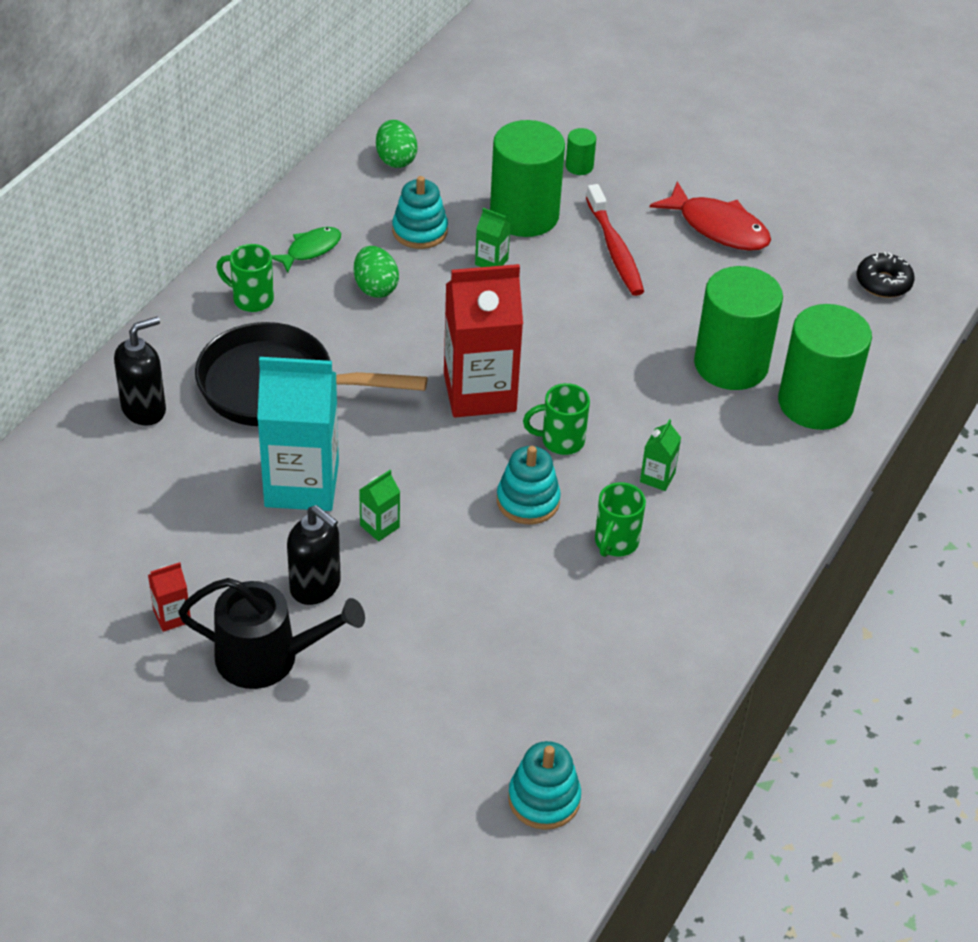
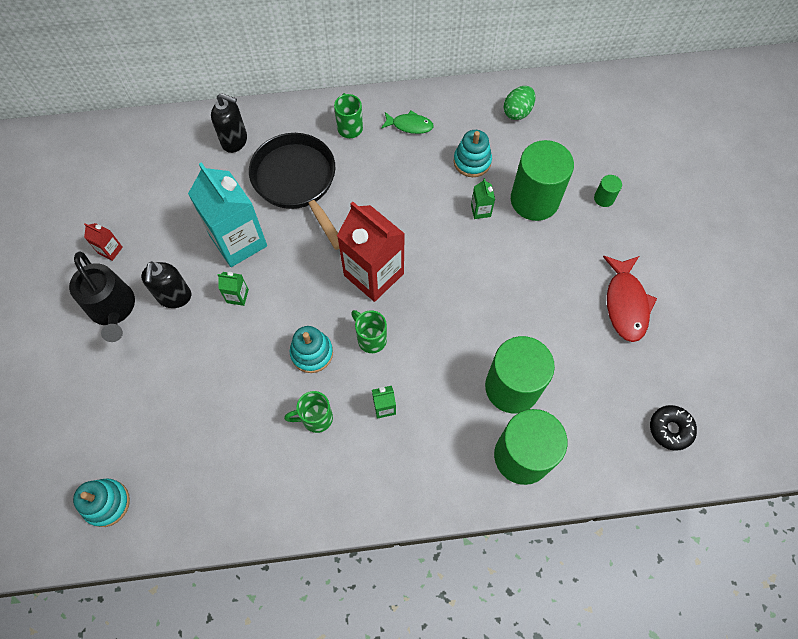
camera: 55 degrees right, 20 degrees up
green egg [354,246,399,298] -> none
red toothbrush [586,184,644,296] -> none

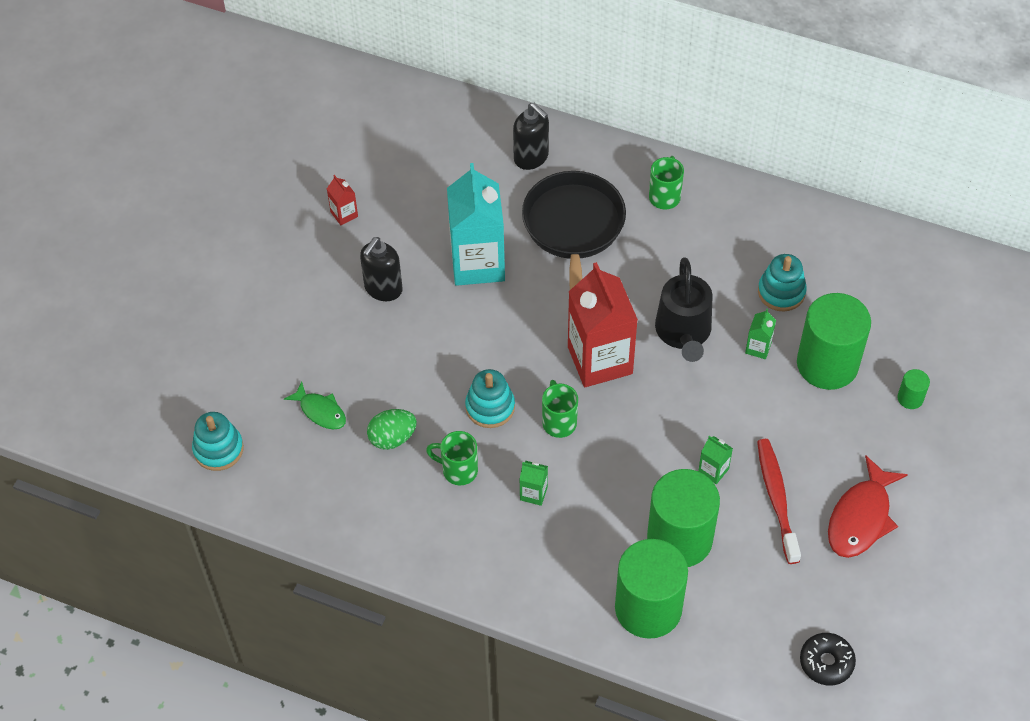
camera: 30 degrees right, 10 degrees down
black watering can [69,251,135,342] -> black watering can moved to [655,258,713,362]
green carton [218,272,249,306] -> green carton moved to [698,436,733,484]
green fish [381,111,434,134] -> green fish moved to [284,381,346,430]
green egg [504,86,535,120] -> green egg moved to [367,409,417,450]
none -> red toothbrush [757,439,801,564]

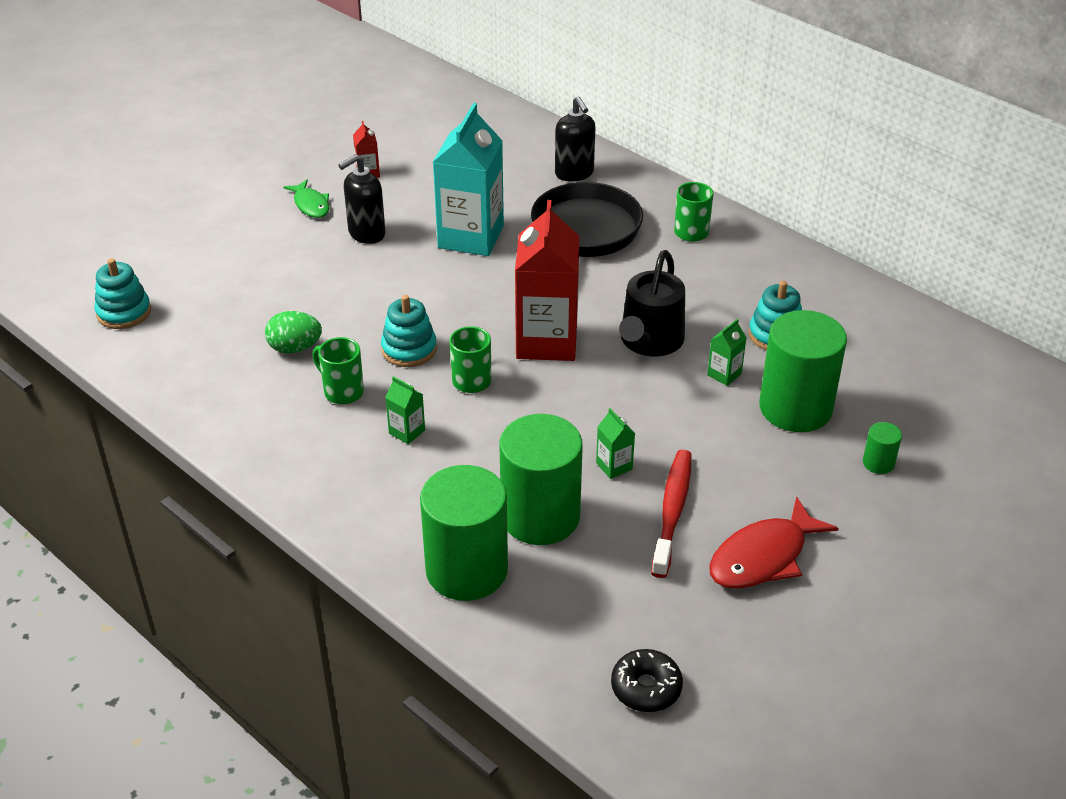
camera: 20 degrees right, 15 degrees down
green fish [284,381,346,430] -> green fish moved to [284,179,329,218]

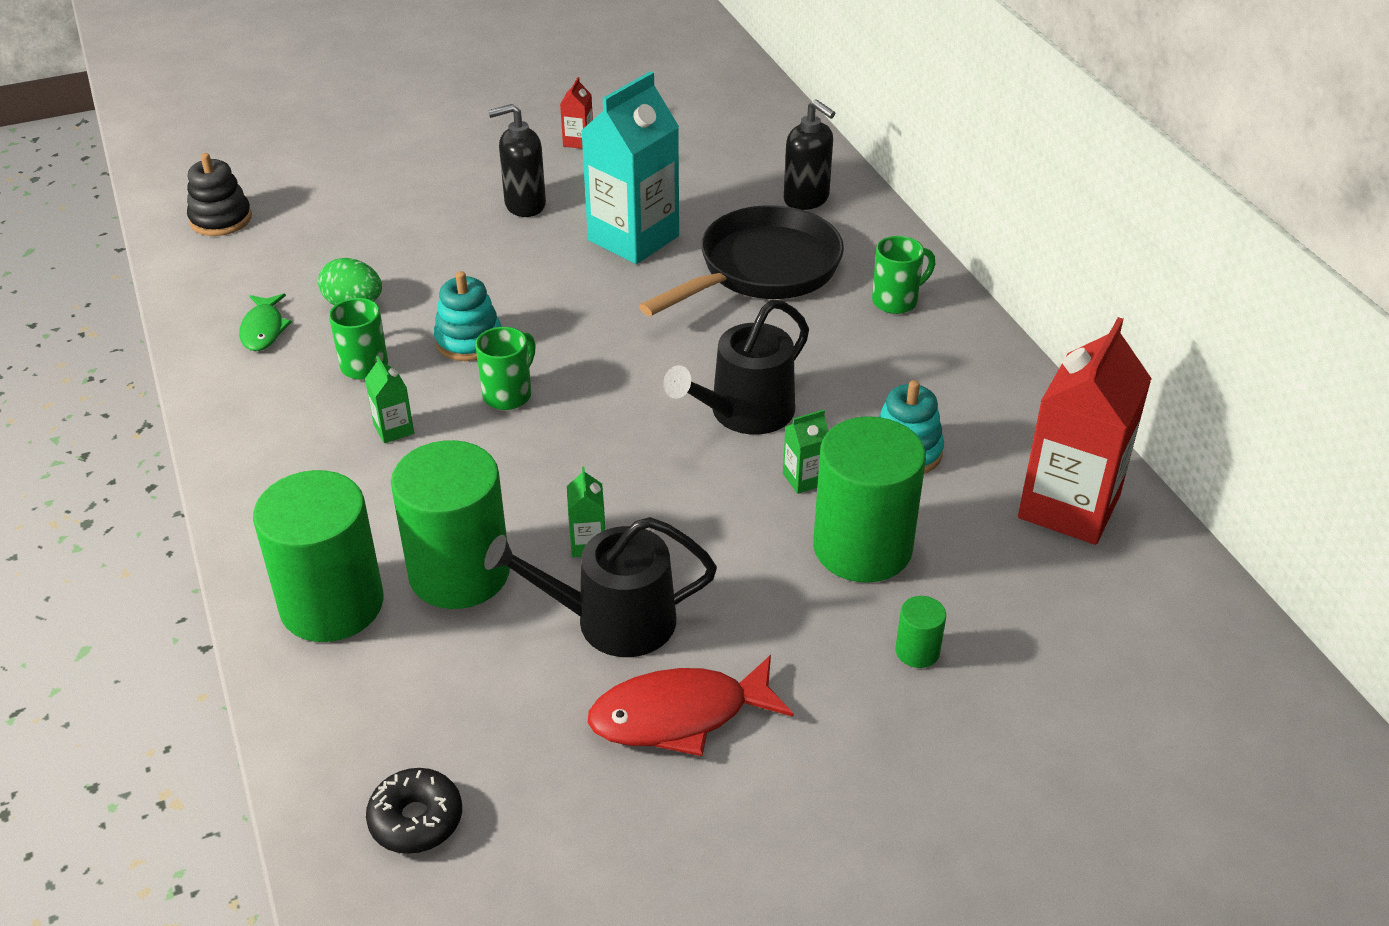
camera: 25 degrees right, 0 degrees up
turquoise stacking toy [94,258,151,329] -> black stacking toy [187,153,252,236]
green fish [284,179,329,218] -> green fish moved to [239,294,292,351]
red carton [515,200,579,361] -> red carton moved to [1018,317,1152,545]
black soap dispenser [555,96,595,182] -> black soap dispenser turned 45 degrees counterclockwise [784,99,835,210]
red toothbrush [651,450,692,578] -> black watering can [484,517,717,657]

